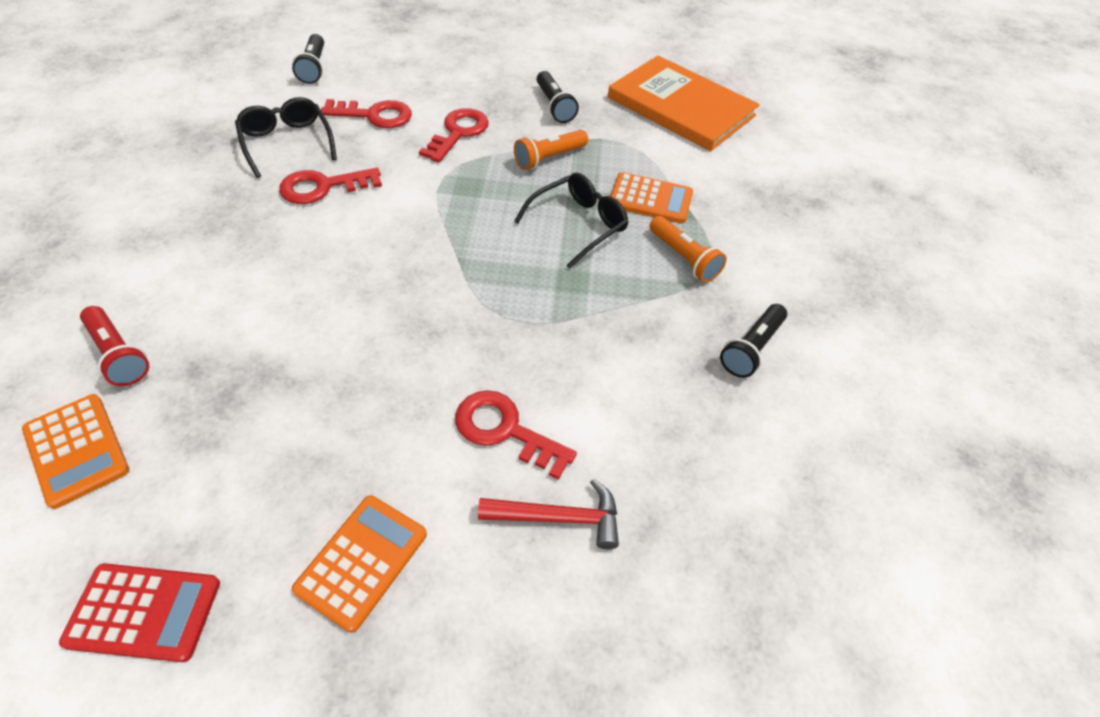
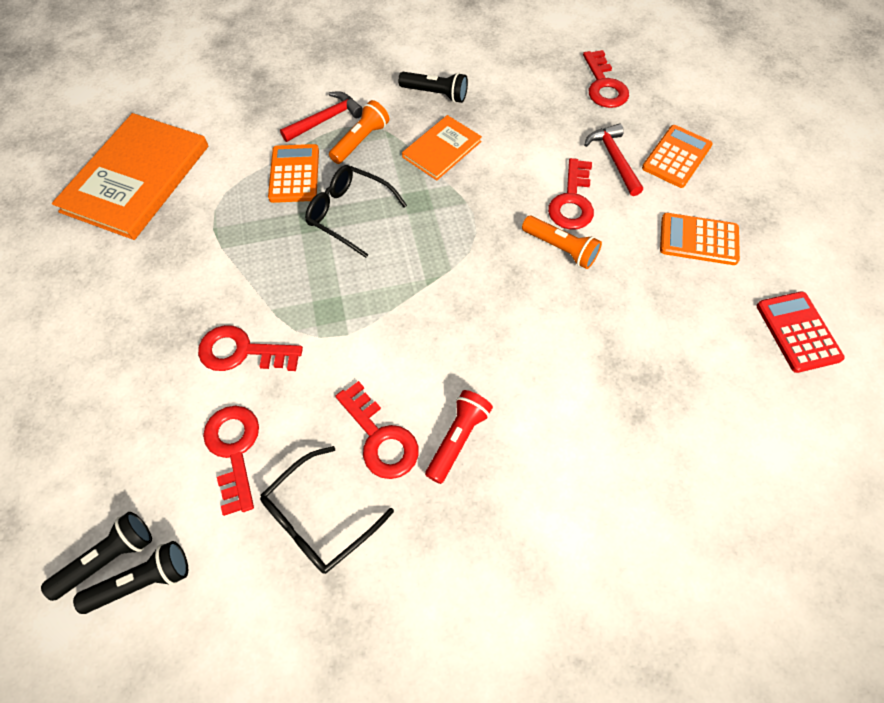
camera: 105 degrees left, 10 degrees up
orange calculator [22,394,129,509] -> orange calculator moved to [642,125,713,188]
red flashlight [80,306,149,386] -> red flashlight moved to [425,390,493,484]
orange flashlight [514,130,588,170] -> orange flashlight moved to [522,216,602,269]
black flashlight [537,71,579,123] -> black flashlight moved to [41,512,152,601]
none -> red hammer [280,91,363,142]
none -> orange book [402,115,482,180]
none -> red key [583,50,629,108]

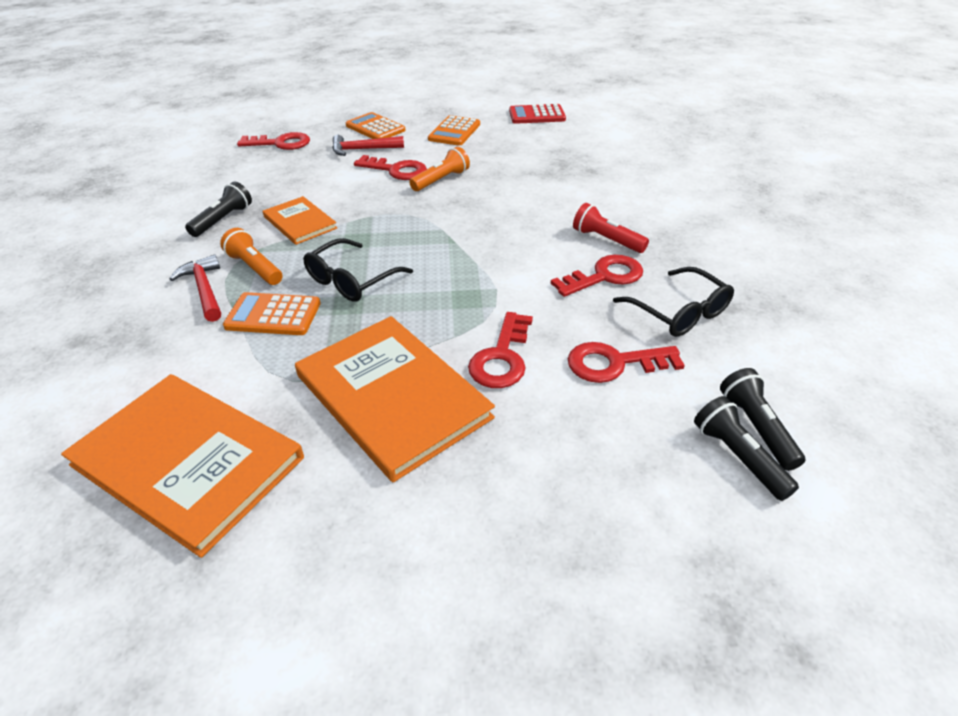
camera: 80 degrees left, 20 degrees down
none -> orange book [295,316,495,482]

